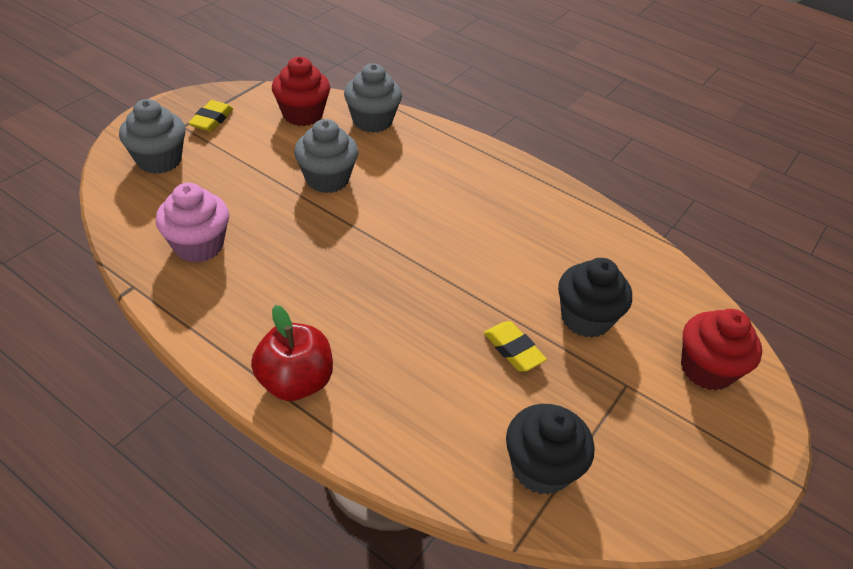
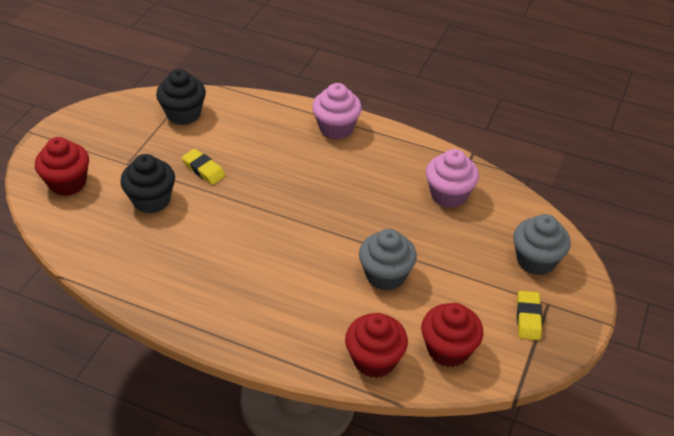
camera: 170 degrees right, 0 degrees up
red apple [251,305,333,401] -> pink cupcake [312,83,362,139]
grey cupcake [344,63,402,133] -> red cupcake [345,313,408,378]

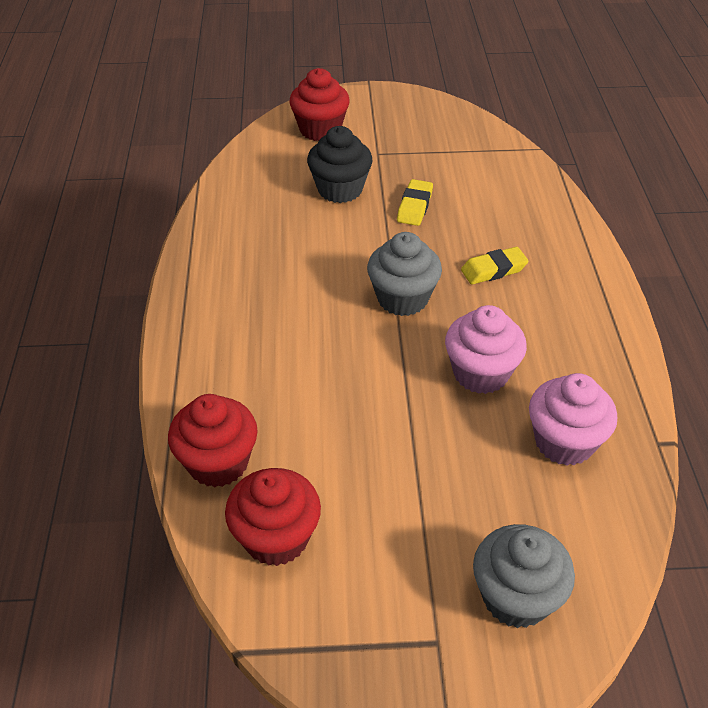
camera: 65 degrees right, 0 degrees up
black cupcake [156,69,206,125] -> none
pink cupcake [312,83,362,139] -> pink cupcake moved to [445,305,527,394]
grey cupcake [359,229,417,291] -> grey cupcake moved to [367,232,442,316]
yellow eraser [517,291,542,340] -> yellow eraser moved to [461,247,529,284]

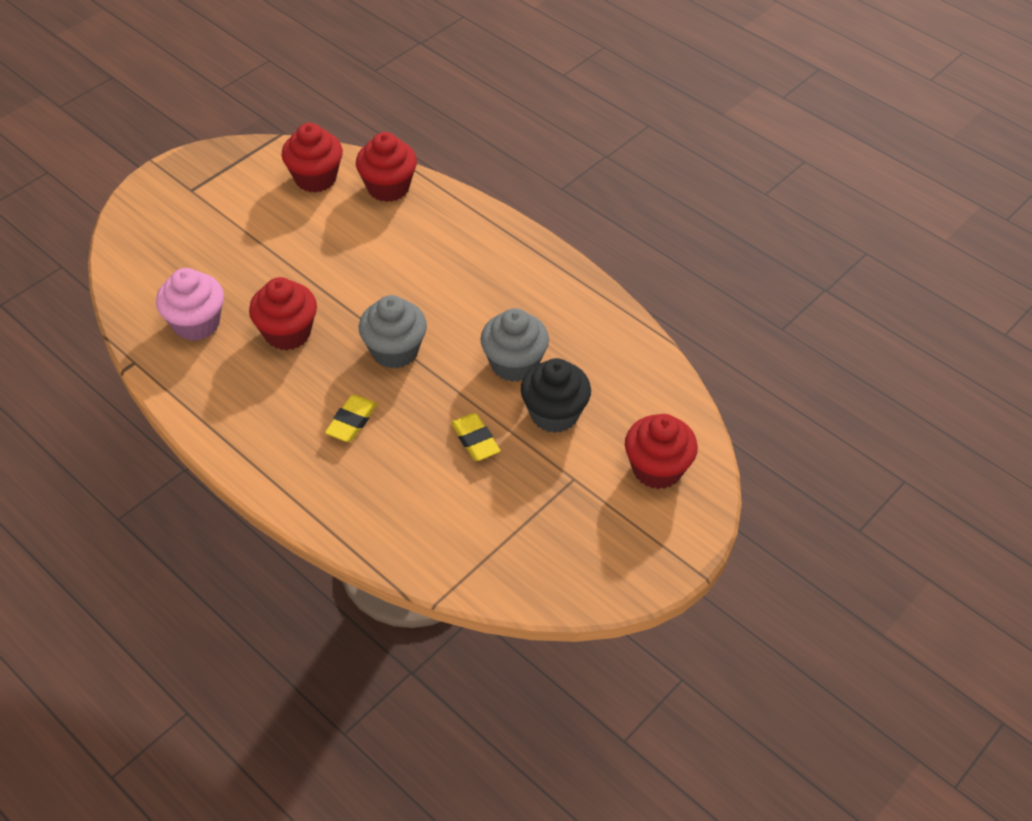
camera: 135 degrees right, 5 degrees up
pink cupcake [445,305,527,394] -> red cupcake [249,277,317,350]
grey cupcake [473,524,575,628] -> grey cupcake moved to [481,308,549,382]

